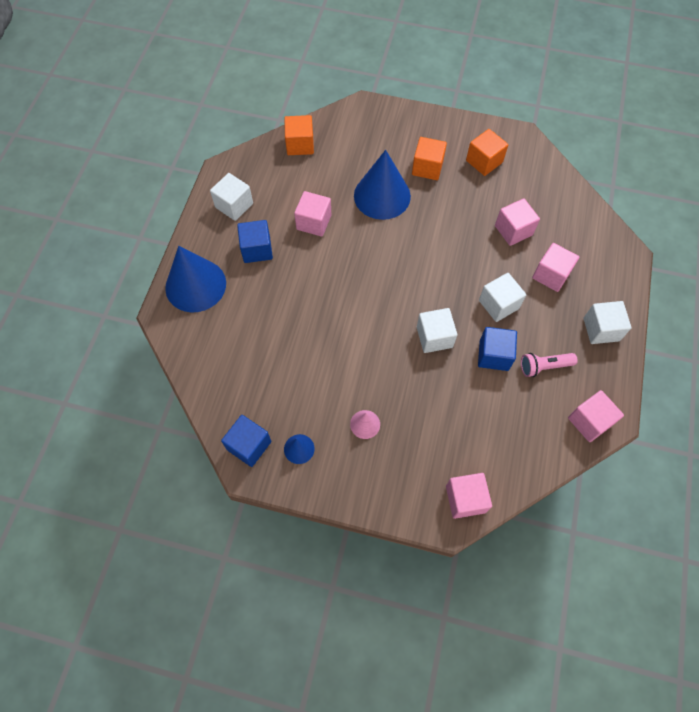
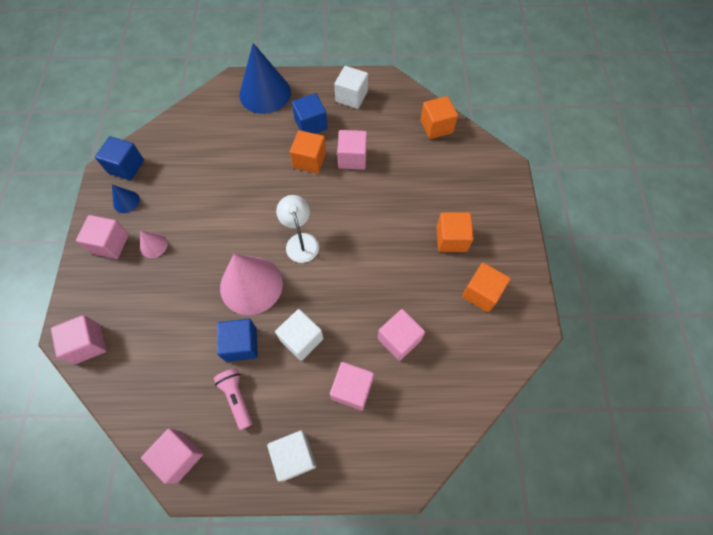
camera: 75 degrees right, 0 degrees up
blue cone [354,150,411,220] -> none
white cube [417,308,457,353] -> pink cone [220,254,283,315]
none -> pink cube [76,215,129,259]
none -> white lamp [276,195,319,263]
none -> orange cube [290,130,326,174]

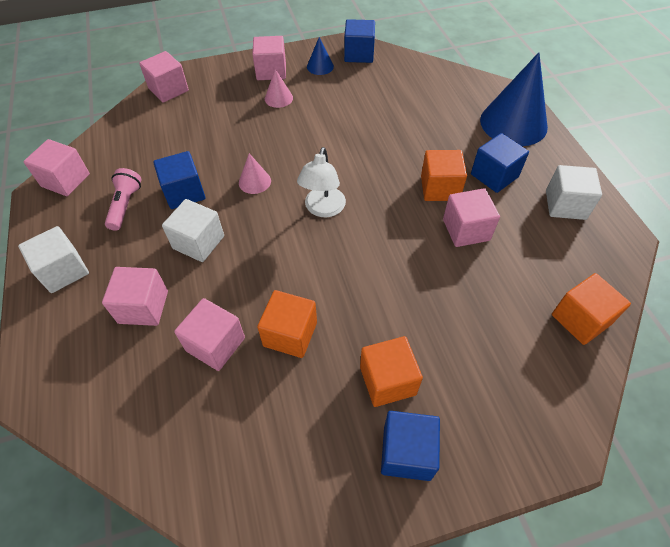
camera: 75 degrees right, 10 degrees down
pink flashlight [214,368,252,430] -> pink flashlight turned 45 degrees counterclockwise [105,168,141,231]
pink cone [220,254,283,315] -> pink cone [239,153,271,194], size x0.45
white lamp [276,195,319,263] -> white lamp turned 135 degrees clockwise [297,147,346,217]
orange cube [462,263,511,312] -> orange cube moved to [257,290,317,358]
none -> blue cube [381,411,440,481]

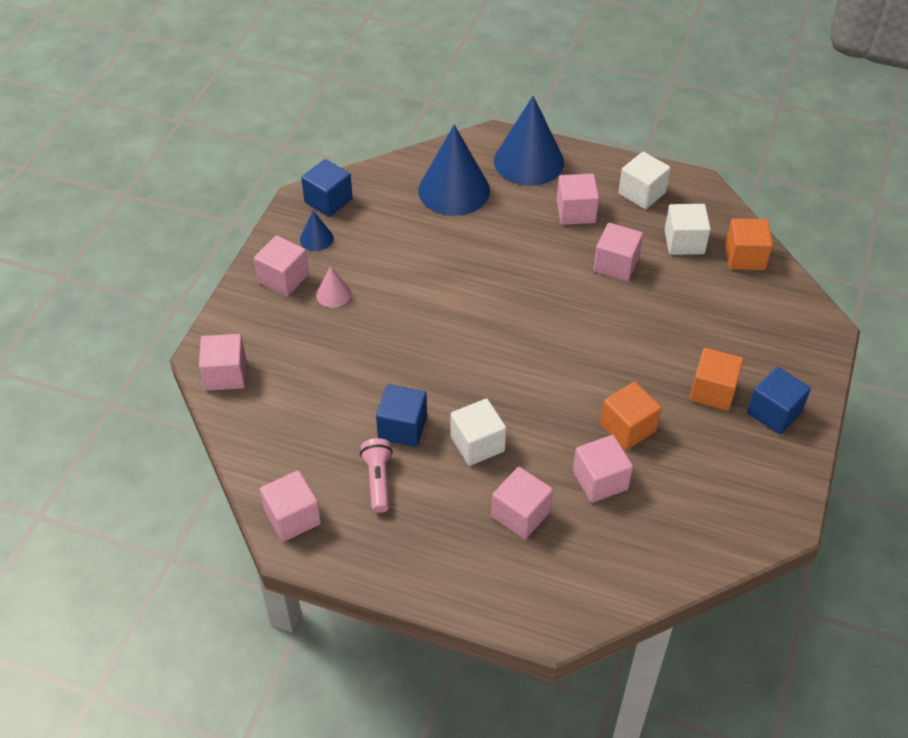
camera: 55 degrees left, 5 degrees down
white cube [18,226,89,293] -> white cube moved to [665,204,711,255]
pink flashlight [105,168,141,231] -> pink flashlight turned 45 degrees clockwise [360,438,393,513]
pink cone [239,153,271,194] -> none
white lamp [297,147,346,217] -> none
orange cube [421,150,467,201] -> none
blue cube [471,133,529,193] -> pink cube [557,174,599,225]
none -> blue cone [418,125,490,216]

